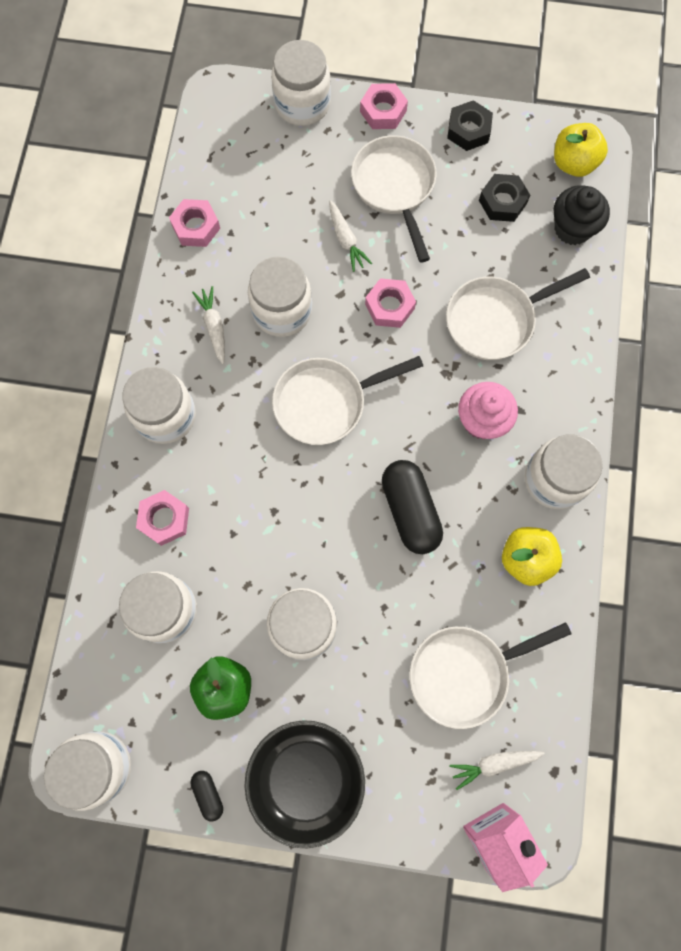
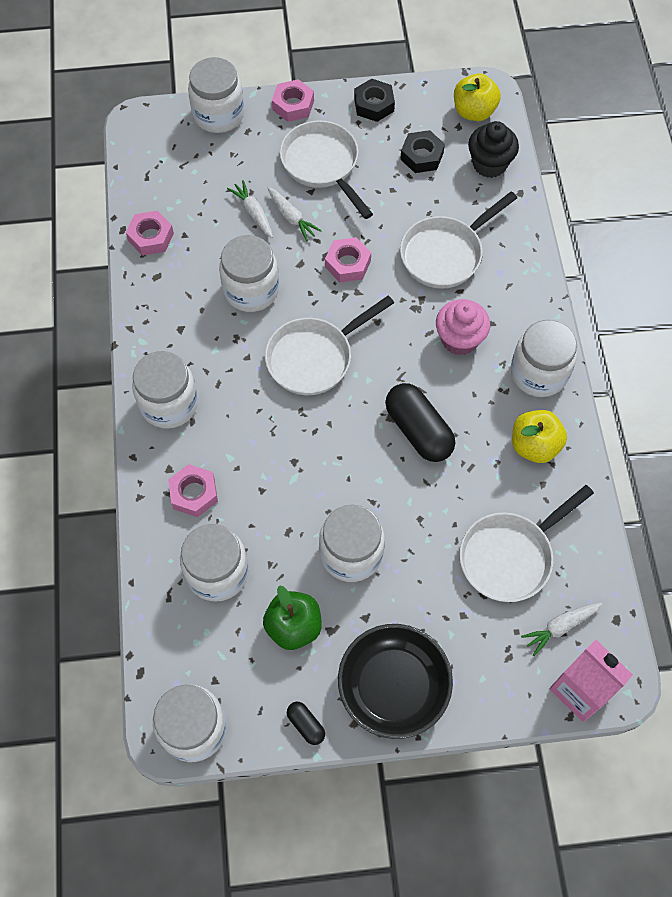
camera: 15 degrees left, 10 degrees down
white carrot [192,286,225,364] -> white carrot moved to [227,180,273,238]

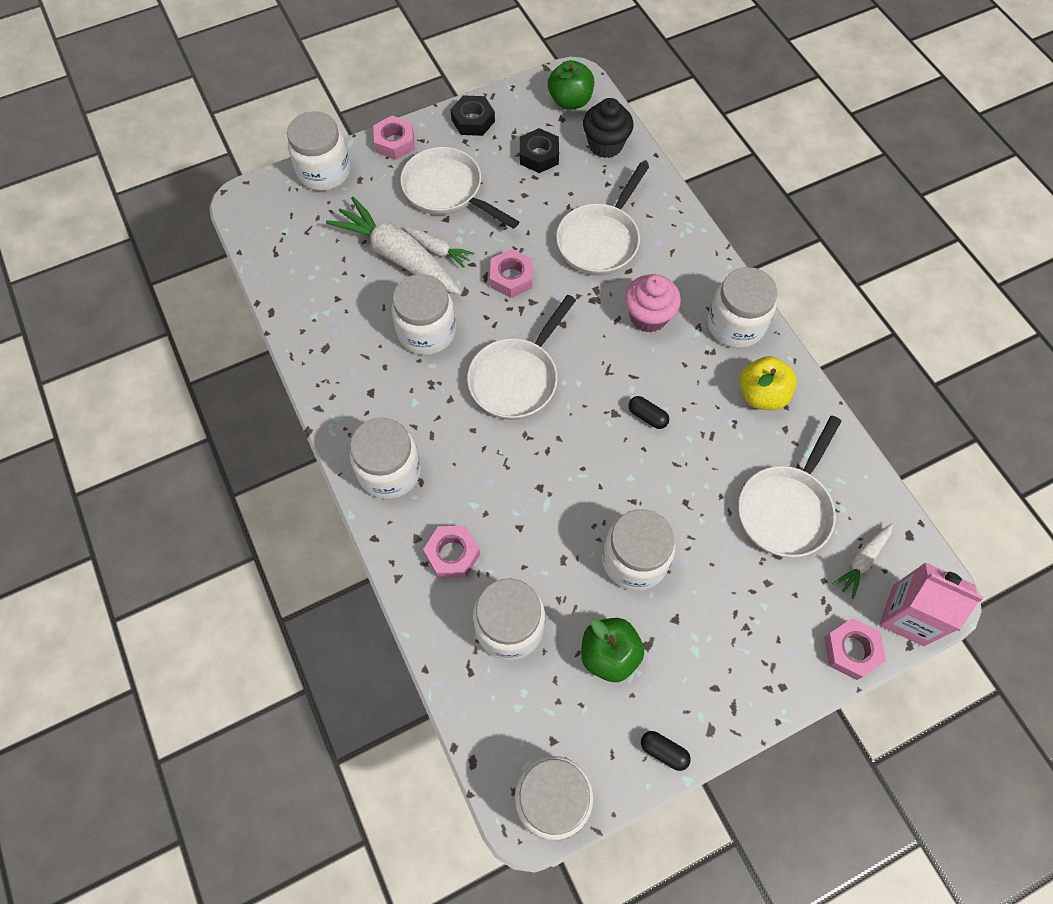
camera: 20 degrees left, 0 degrees up
pink nut [126,211,174,256] -> pink nut moved to [824,618,886,680]
white carrot [227,180,273,238] -> white carrot [326,197,461,295], size x2.04
black bowl [338,624,453,739] -> none
black capsule [385,383,455,462] -> black capsule [628,396,669,429], size x0.48
yellow apple [454,73,501,121] -> green apple [548,60,594,109]

